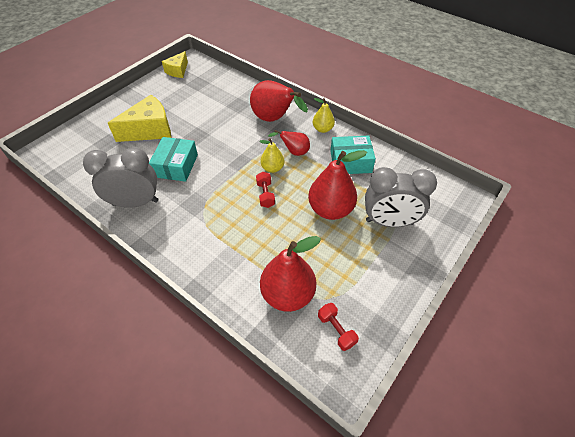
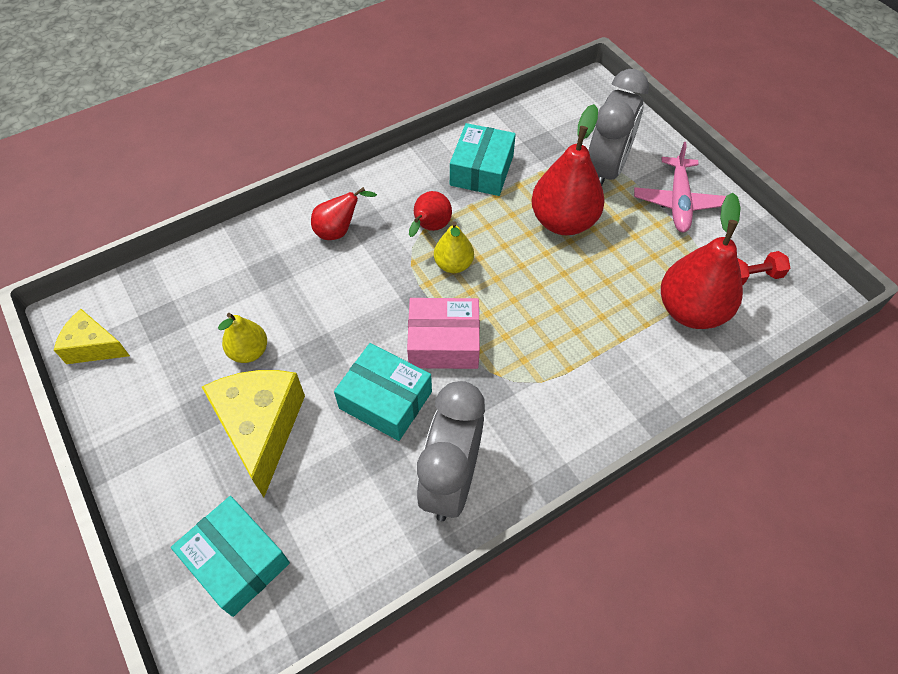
camera: 70 degrees left, 5 degrees up
yellow cheese [162,51,188,78] -> yellow cheese turned 150 degrees clockwise [54,309,130,364]
red pear [250,80,308,122] -> red pear [311,187,377,240], size x0.55
red dumbbell [256,172,275,208] -> none
yellow pear [313,98,335,133] -> yellow pear moved to [218,313,267,363]
none -> turquoise box [171,496,290,617]
none -> pink box [407,298,480,369]
none -> pink plane [634,142,726,232]

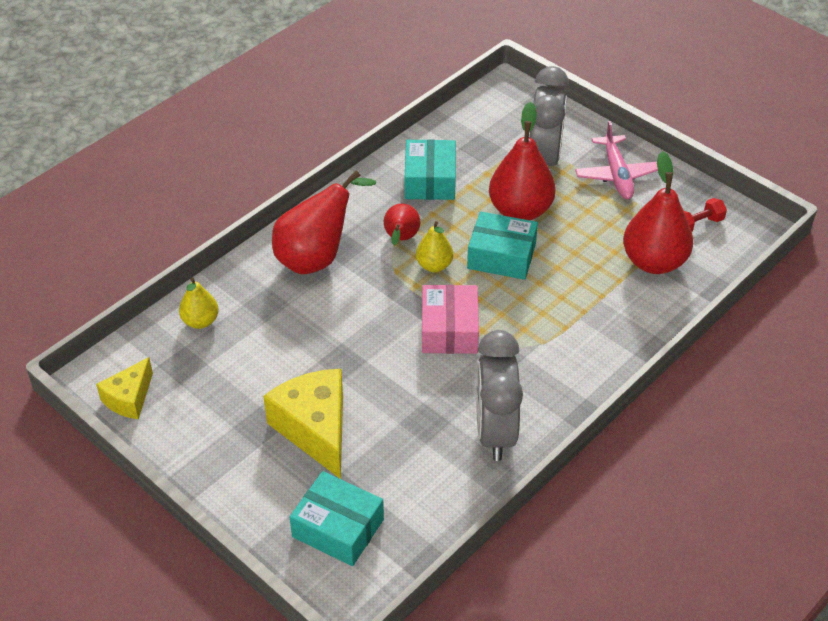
camera: 15 degrees left, 10 degrees down
yellow cheese [54,309,130,364] -> yellow cheese turned 60 degrees counterclockwise [96,357,153,419]
yellow pear [218,313,267,363] -> yellow pear moved to [179,277,219,329]
red pear [311,187,377,240] -> red pear [272,170,376,274], size x1.82
turquoise box [334,343,432,441] -> turquoise box moved to [467,212,538,280]
pink box [407,298,480,369] -> pink box turned 75 degrees counterclockwise [422,285,479,354]

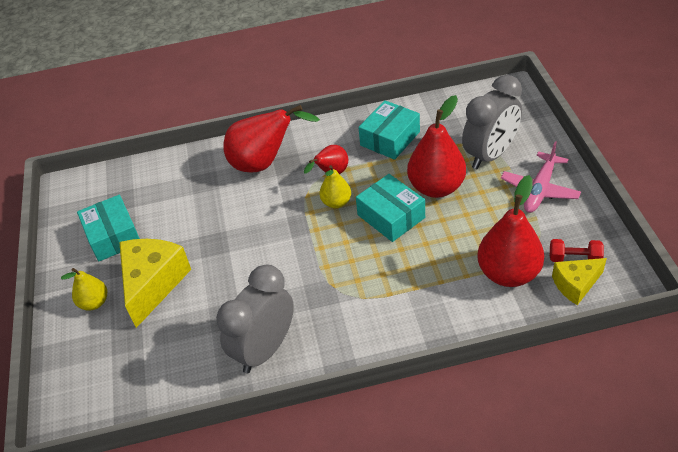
camera: 40 degrees right, 0 degrees up
yellow cheese [96,357,153,419] -> yellow cheese moved to [552,258,607,305]
yellow pear [179,277,219,329] -> yellow pear moved to [61,268,107,311]
turquoise box [290,471,384,566] -> turquoise box moved to [77,195,140,262]
pink box [422,285,479,354] -> none

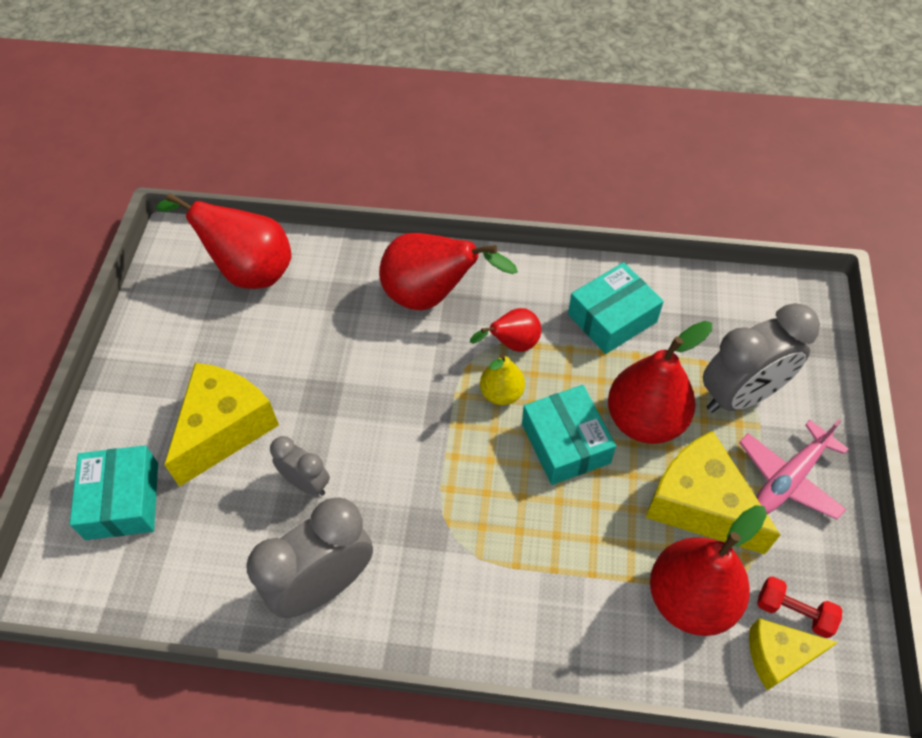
camera: 15 degrees right, 10 degrees up
yellow pear [61,268,107,311] -> none
turquoise box [77,195,140,262] -> turquoise box moved to [70,445,158,540]
none -> red pear [156,193,292,289]
none -> grey clock [270,436,330,496]
none -> yellow cheese [646,431,780,554]

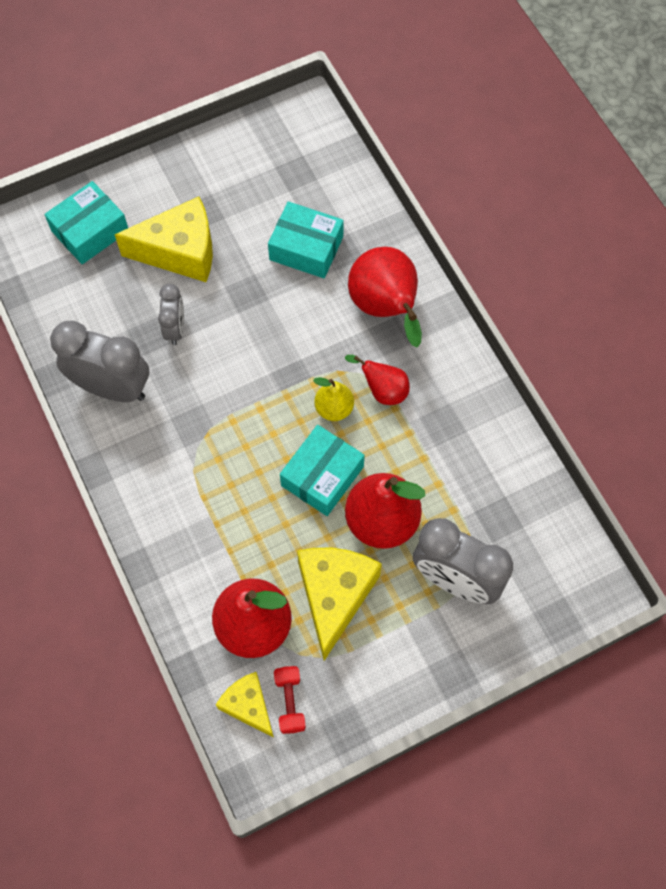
camera: 55 degrees right, 10 degrees up
red pear [156,193,292,289] -> none
turquoise box [568,262,664,354] -> turquoise box moved to [268,202,344,278]
pink plane [739,419,849,520] -> none

